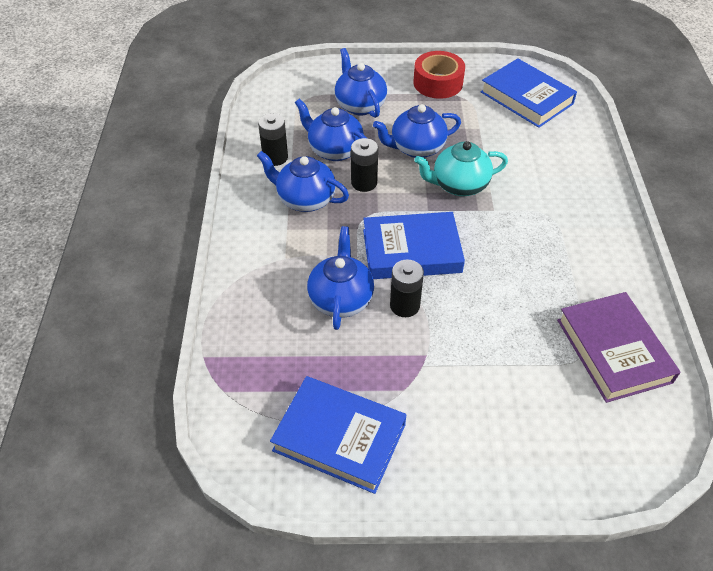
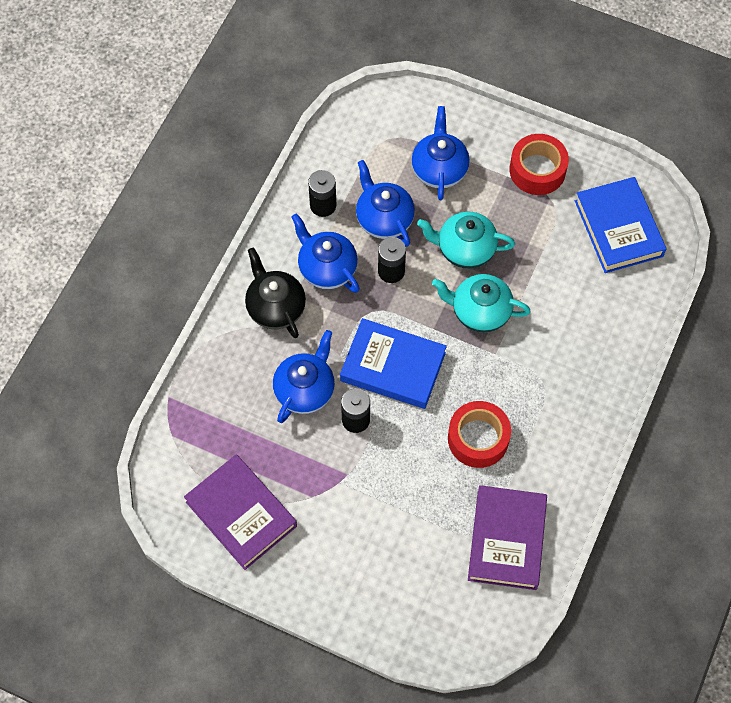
camera: 25 degrees right, 15 degrees up
blue book [270,376,406,494] -> purple book [184,454,297,570]
blue teapot [373,104,461,158] -> turquoise teapot [417,212,515,269]
none -> black teapot [245,247,306,338]
none -> red tape [448,401,511,468]

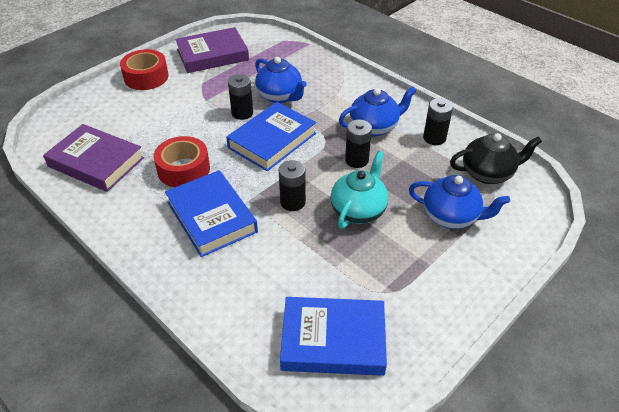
camera: 110 degrees right, 20 degrees down
black teapot [245,247,306,338] -> black teapot moved to [450,133,542,184]
blue teapot [356,160,415,247] -> none
turquoise teapot [432,274,531,333] -> black battery [279,160,306,211]
red tape [510,134,569,195] -> red tape moved to [120,49,168,90]
none -> blue book [165,170,258,257]

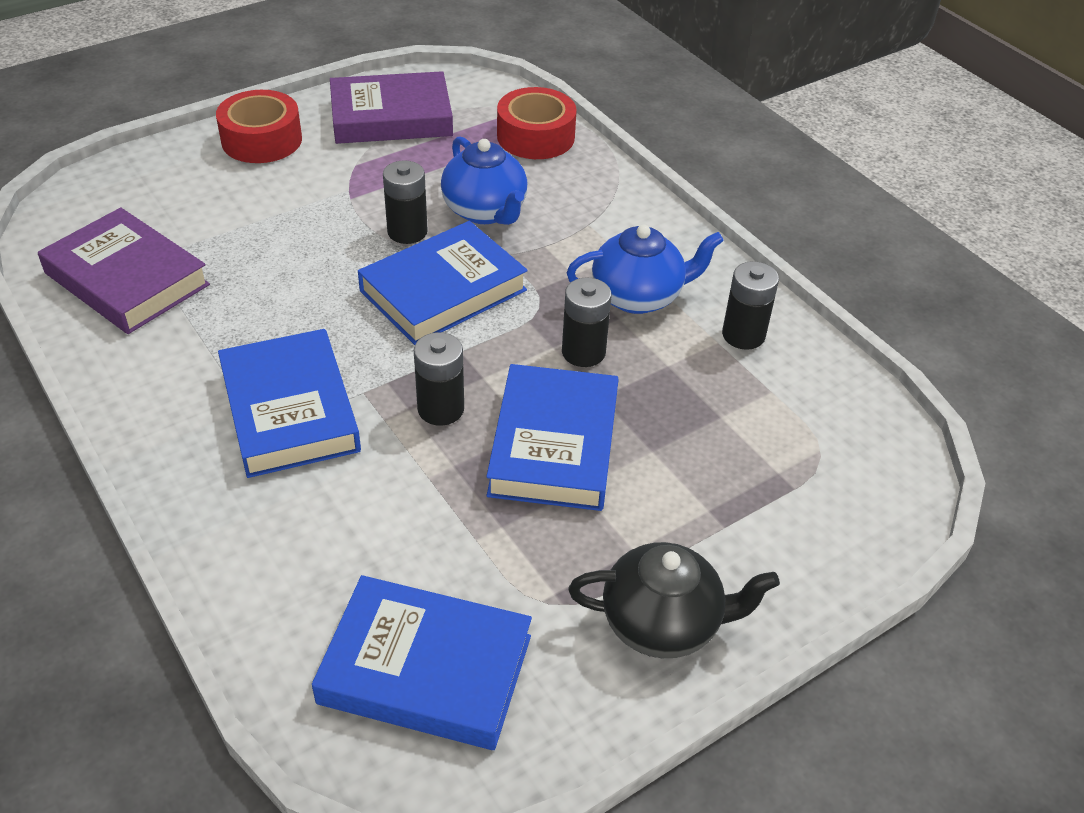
camera: 10 degrees right, 0 degrees up
red tape [154,136,210,187] -> red tape moved to [497,87,577,159]
turquoise teapot [331,151,388,229] -> blue book [486,364,619,511]
blue teapot [409,175,510,229] -> none
black teapot [450,133,542,184] -> black teapot moved to [569,542,780,658]

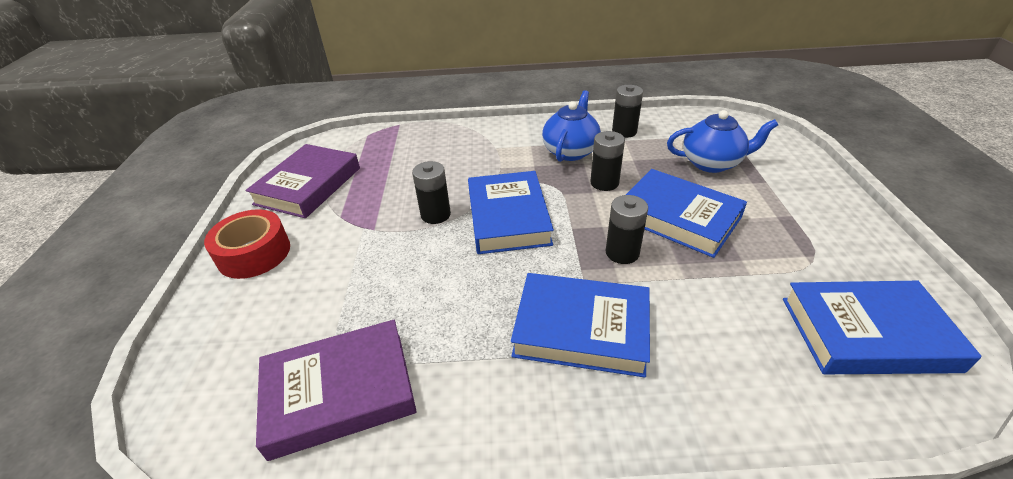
camera: 55 degrees left, 5 degrees down
blue book [312,575,532,750] -> blue book turned 45 degrees clockwise [783,281,982,374]
blue teapot [441,136,528,225] -> blue teapot moved to [667,110,778,173]
red tape [497,87,577,159] -> none
black teapot [569,542,780,658] -> none

